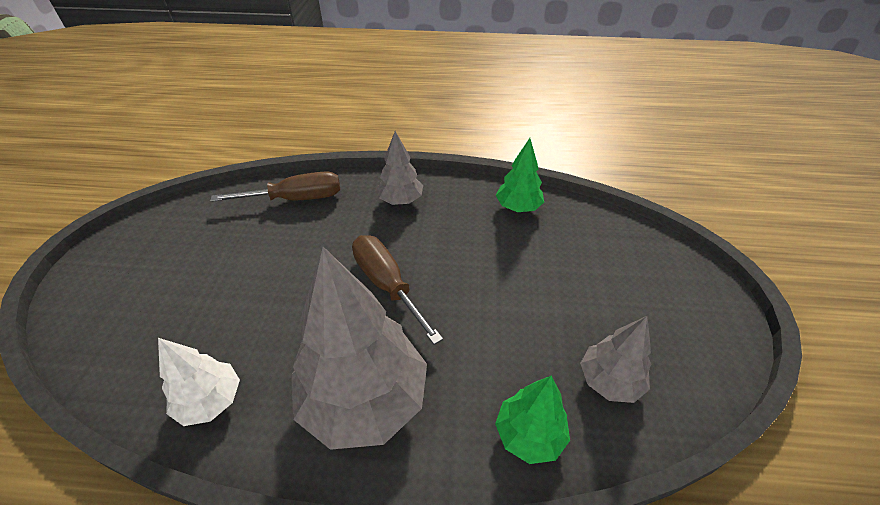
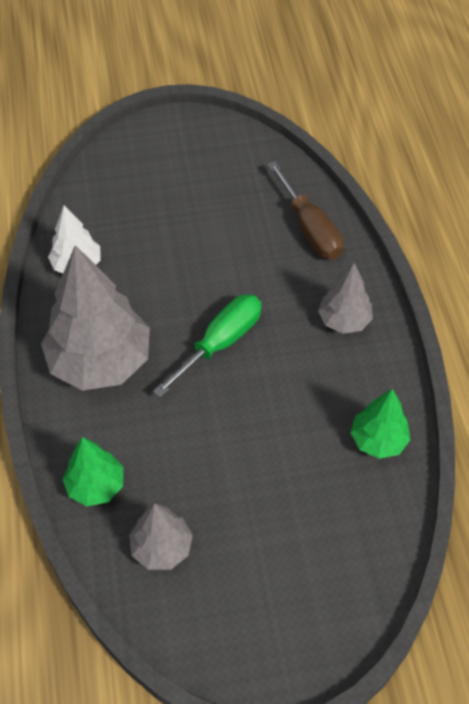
camera: 75 degrees right, 10 degrees up
brown screwdriver [352,235,443,345] -> green screwdriver [153,294,262,398]

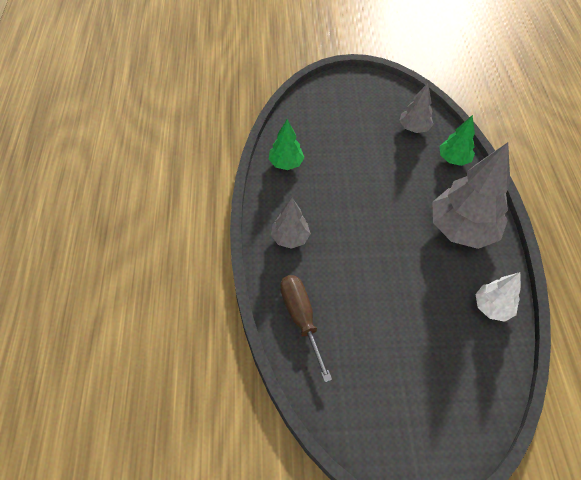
camera: 175 degrees left, 0 degrees up
green screwdriver [153,294,262,398] -> none

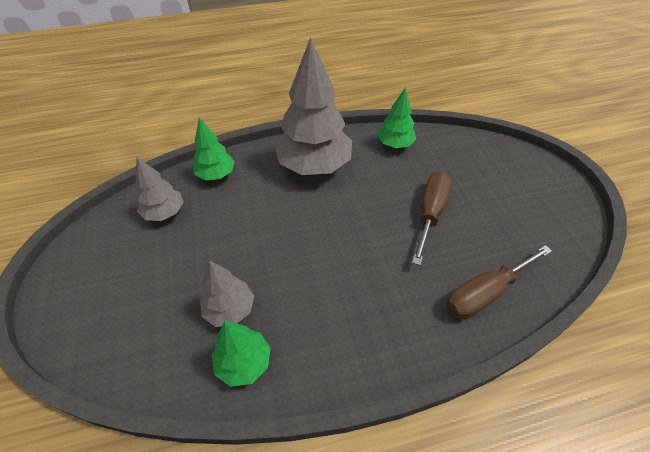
camera: 100 degrees left, 5 degrees down
grey tree [271,198,311,249] -> grey tree moved to [200,260,254,327]
white tree [475,272,521,322] -> green tree [377,87,416,148]
none -> brown screwdriver [412,171,452,265]

